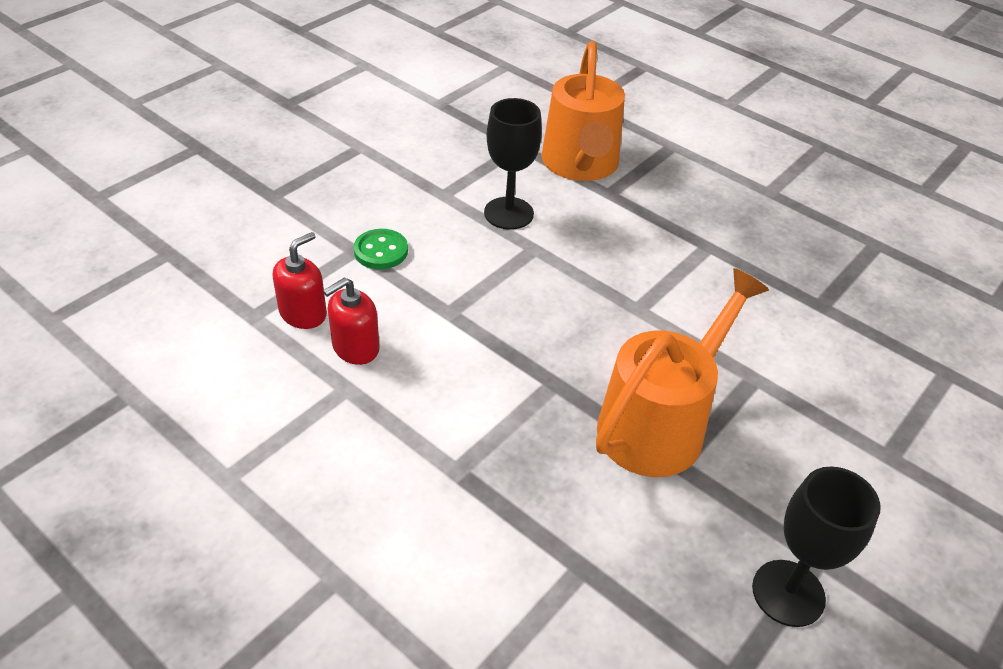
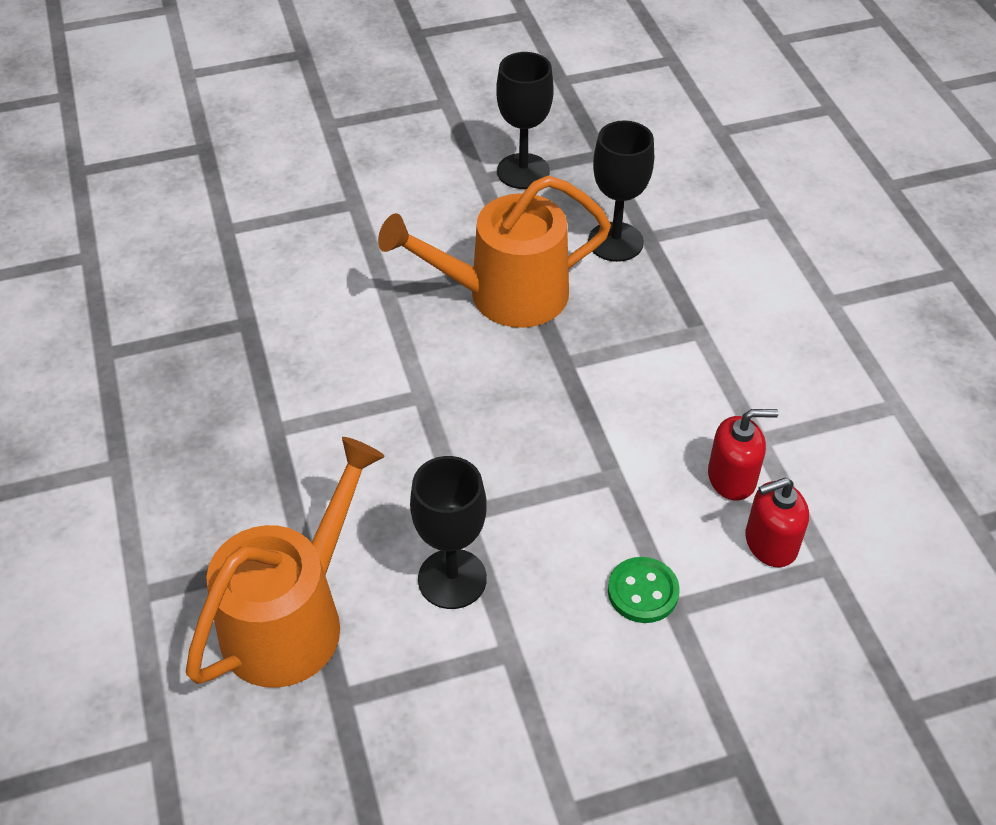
camera: 145 degrees left, 5 degrees up
none -> black goblet [588,120,654,262]

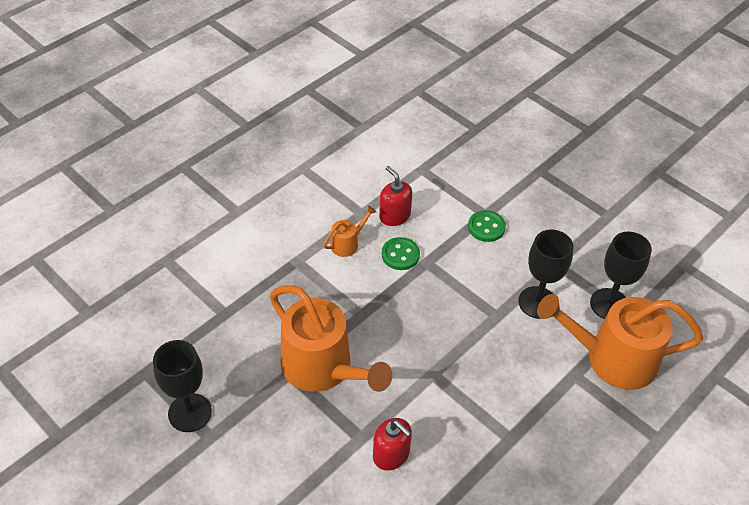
camera: 120 degrees left, 0 degrees up
black goblet [588,120,654,262] -> black goblet moved to [590,232,652,319]
red soap dispenser [745,477,809,567] -> red soap dispenser moved to [373,418,412,471]
none -> orange watering can [323,206,376,257]
none -> green button [382,237,420,270]

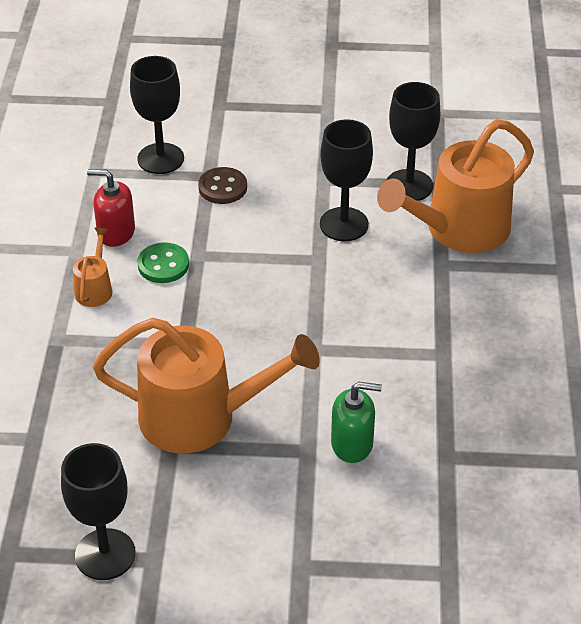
camera: 40 degrees left, 5 degrees down
red soap dispenser [373,418,412,471] -> green soap dispenser [331,382,382,463]
green button [468,210,506,242] -> brown button [198,167,247,204]
none -> black goblet [130,56,184,174]

